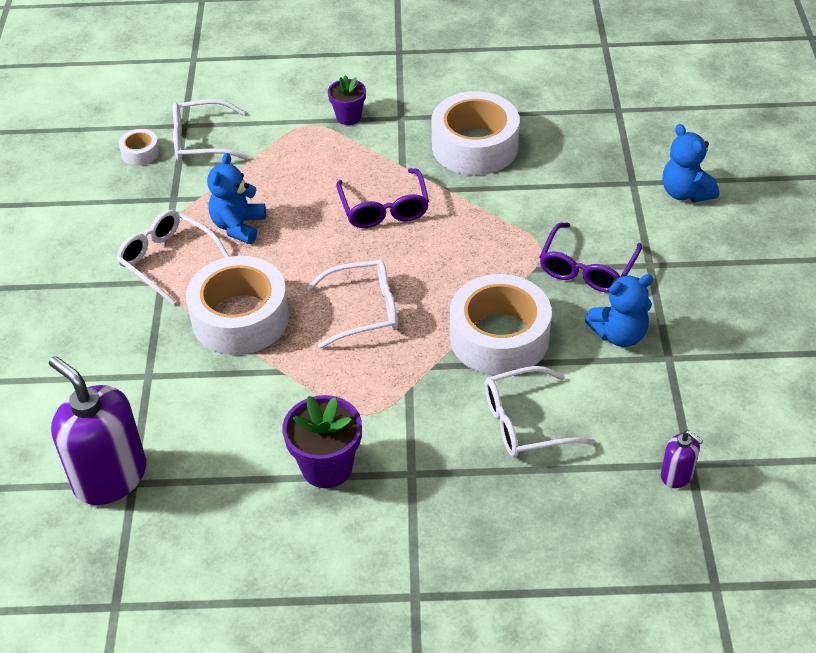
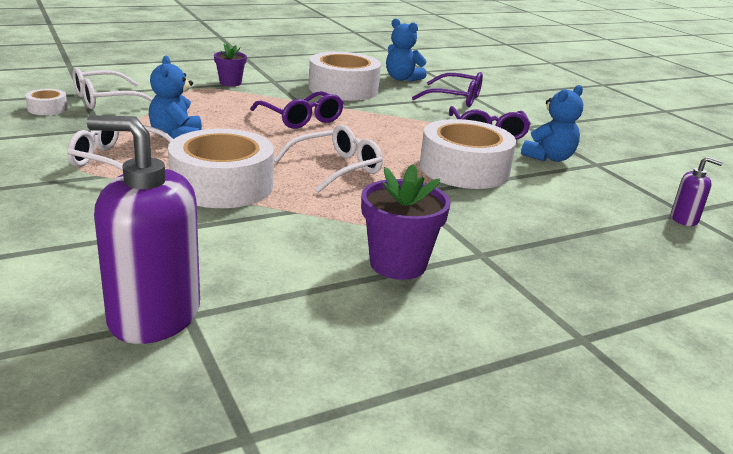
camera: 30 degrees left, 20 degrees down
white glasses [485,366,595,457] -> none
blue teddy bear [662,124,719,202] -> blue teddy bear moved to [386,18,427,82]
none -> purple glasses [412,72,483,107]

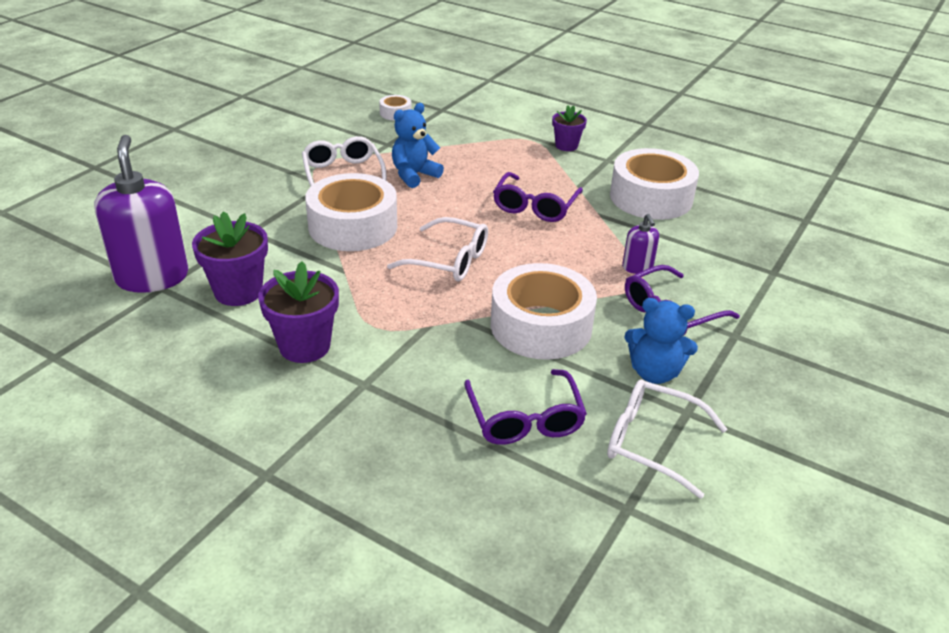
camera: 60 degrees right, 10 degrees up
white glasses [73,67,153,109] -> white glasses moved to [607,379,727,499]
blue teddy bear [386,18,427,82] -> none
purple glasses [412,72,483,107] -> purple glasses moved to [464,369,587,445]
purple soap dispenser [671,157,723,226] -> purple soap dispenser moved to [622,214,659,274]
none -> purple flower pot [192,211,268,306]

